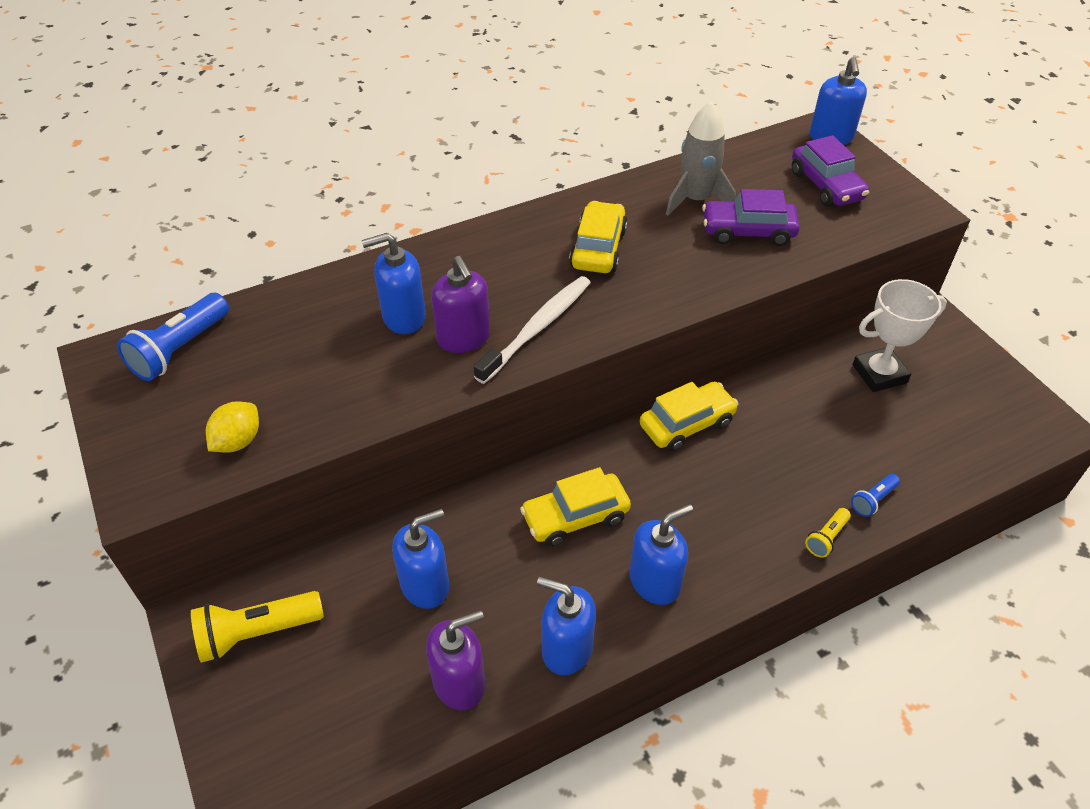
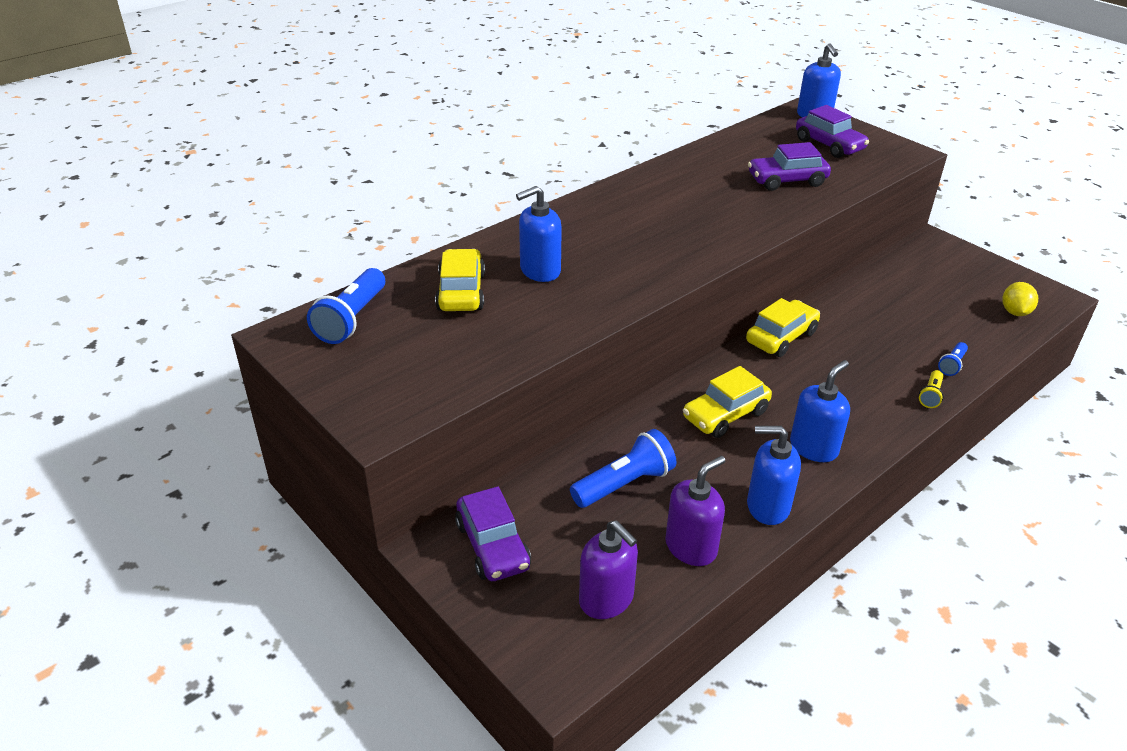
camera: 15 degrees left, 10 degrees down
yellow flashlight [191,591,324,663] -> purple car [455,487,531,581]
yellow lemon [206,401,259,453] -> yellow lemon moved to [1002,282,1038,316]
blue soap dispenser [392,509,449,609] -> blue flashlight [570,429,676,508]
purple soap dispenser [431,256,490,353] -> purple soap dispenser moved to [579,520,638,619]
white toothbrush [474,276,591,384] -> none
yellow car [569,201,628,273] -> yellow car moved to [435,249,485,311]
grey rocket [666,101,736,216] -> none
white trophy [853,279,947,392] -> none

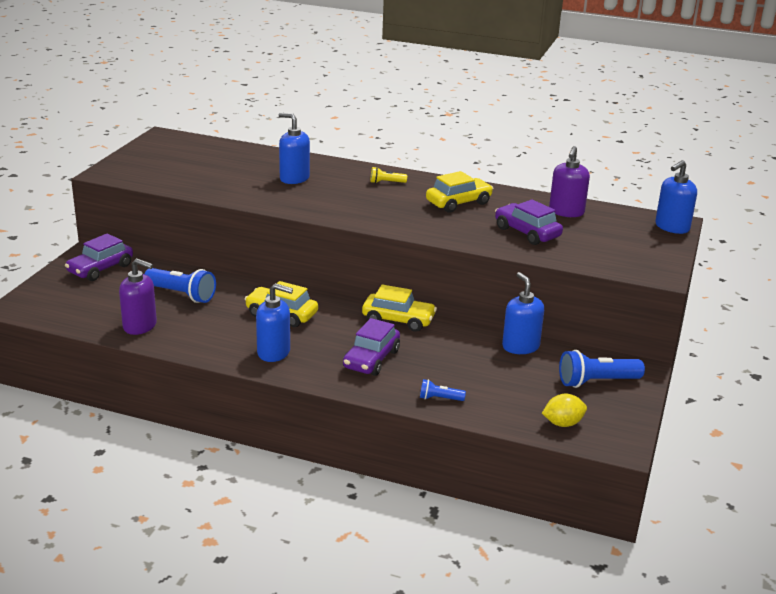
camera: 60 degrees right, 10 degrees down
blue flashlight [307,268,385,344] -> blue flashlight moved to [559,350,645,388]
yellow car [435,249,485,311] -> yellow car moved to [426,171,493,213]
purple soap dispenser [579,520,638,619] -> purple soap dispenser moved to [549,146,590,217]
blue soap dispenser [747,426,801,525] -> blue soap dispenser moved to [502,272,544,354]
purple car [796,105,869,158] -> purple car moved to [343,318,400,376]
yellow flashlight [919,370,944,408] -> yellow flashlight moved to [370,167,407,183]

